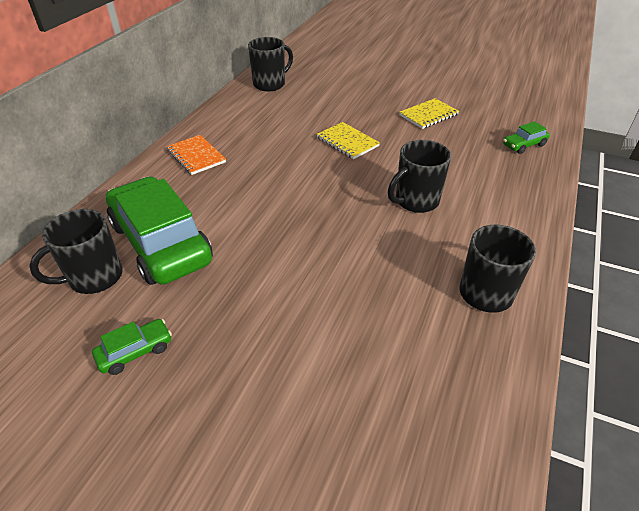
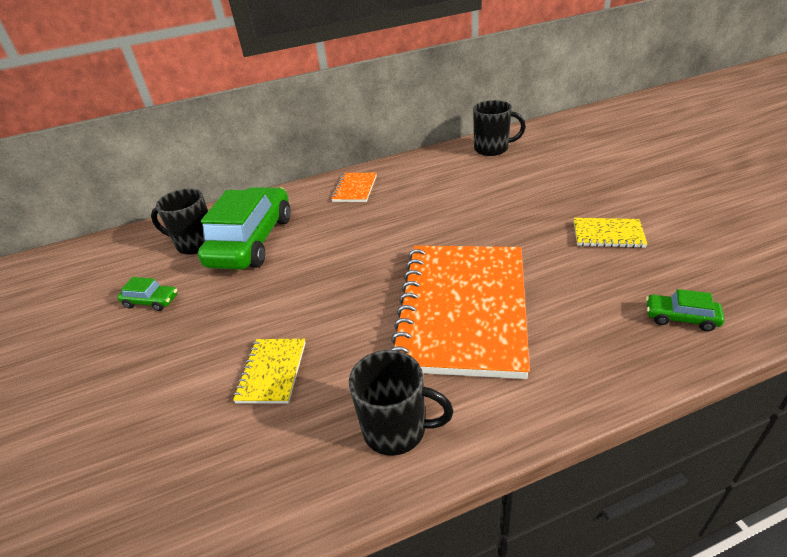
camera: 50 degrees right, 5 degrees down
yellow notebook [317,122,380,159] -> yellow notebook moved to [233,339,306,404]
black mug [388,140,451,213] -> orange notebook [390,246,530,379]

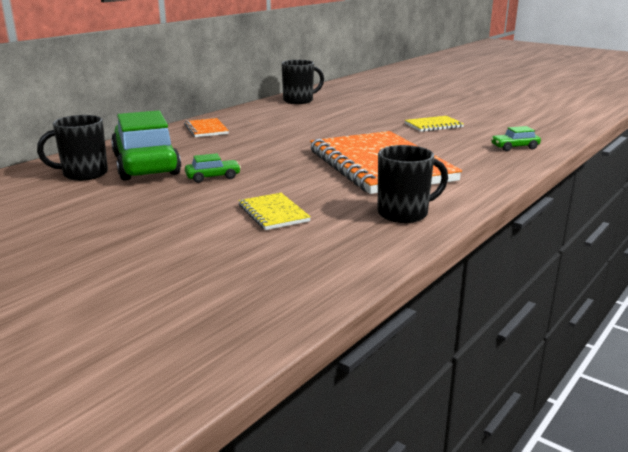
camera: 35 degrees left, 15 degrees down
green car [117,277,178,311] -> green car moved to [185,153,241,183]

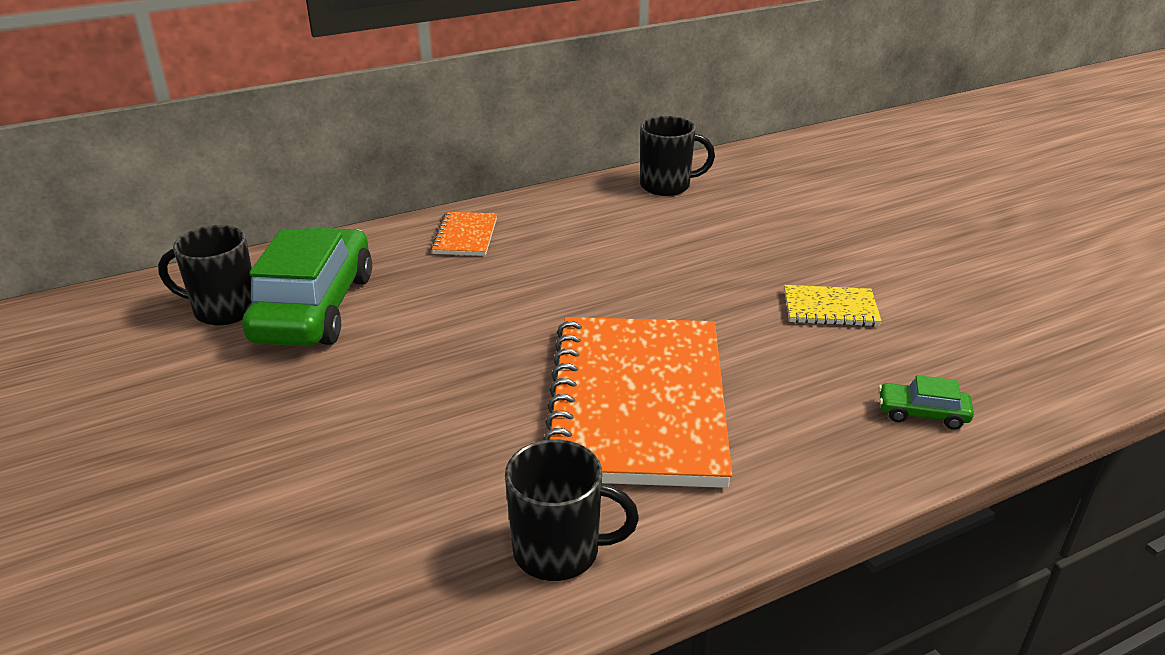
camera: 25 degrees right, 10 degrees up
green car [185,153,241,183] -> none
yellow notebook [238,193,311,230] -> none

